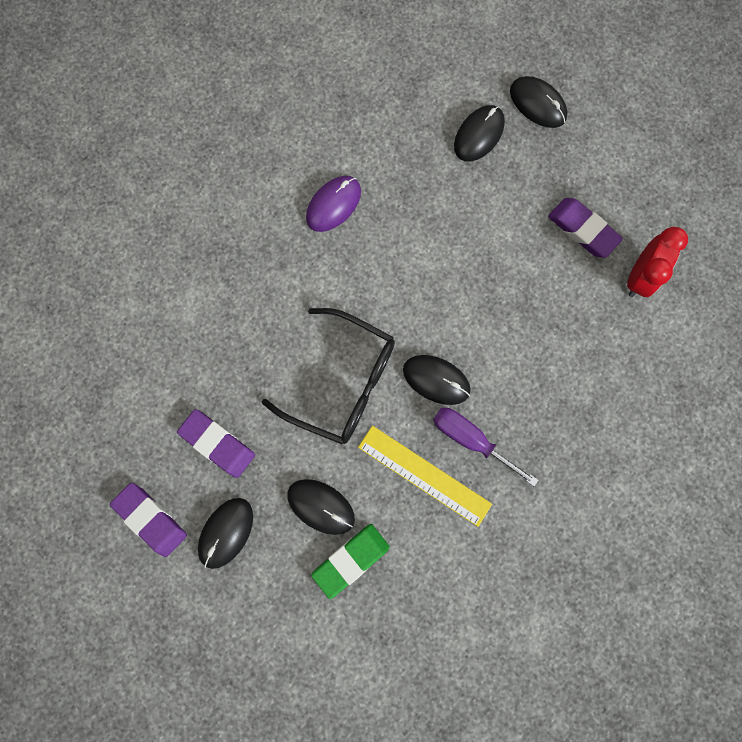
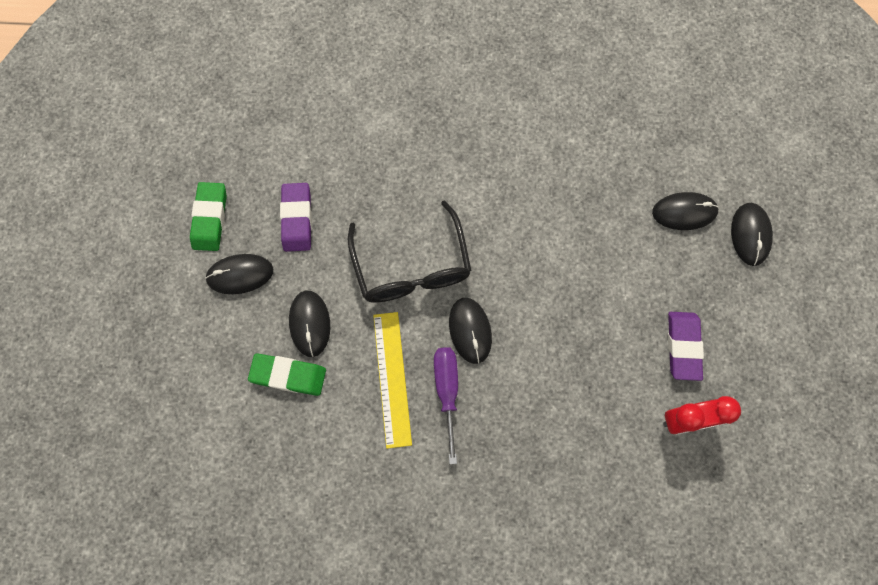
camera: 50 degrees right, 5 degrees down
purple eraser [110,483,187,557] -> green eraser [190,182,227,251]
purple mouse [306,176,361,232] -> none

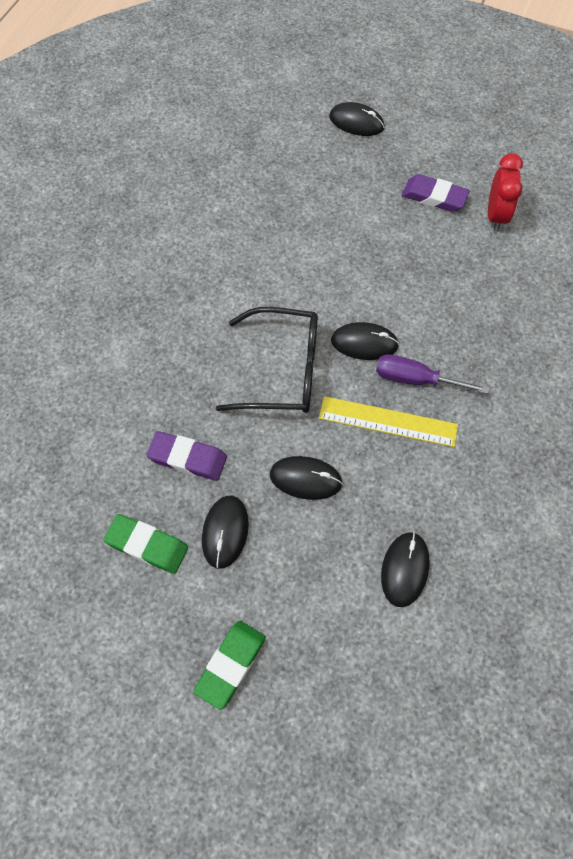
camera: 70 degrees left, 10 degrees down
green eraser [248,354,326,396] -> green eraser moved to [193,621,266,710]
black mouse [652,192,719,230] -> black mouse moved to [381,532,430,607]

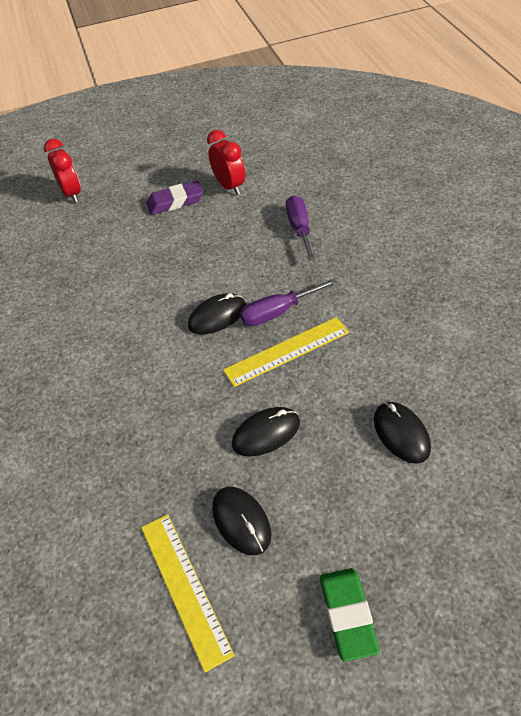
camera: 35 degrees left, 15 degrees down
green eraser [103,514,188,574] -> yellow ruler [141,514,235,672]
purple eraser [146,431,227,481] -> none
black glasses [216,307,318,413] -> none
black mouse [329,102,385,136] -> red clock [44,139,81,203]
none -> purple screwdriver [286,195,315,261]

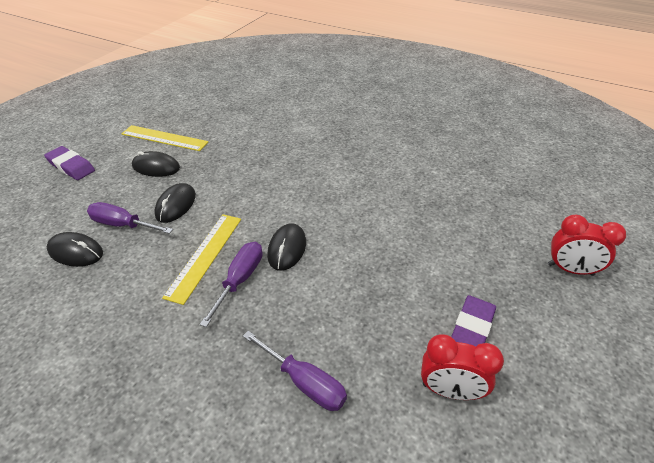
camera: 130 degrees right, 5 degrees down
green eraser [320,568,380,662] -> purple eraser [44,146,95,180]
none -> purple screwdriver [87,202,173,234]

